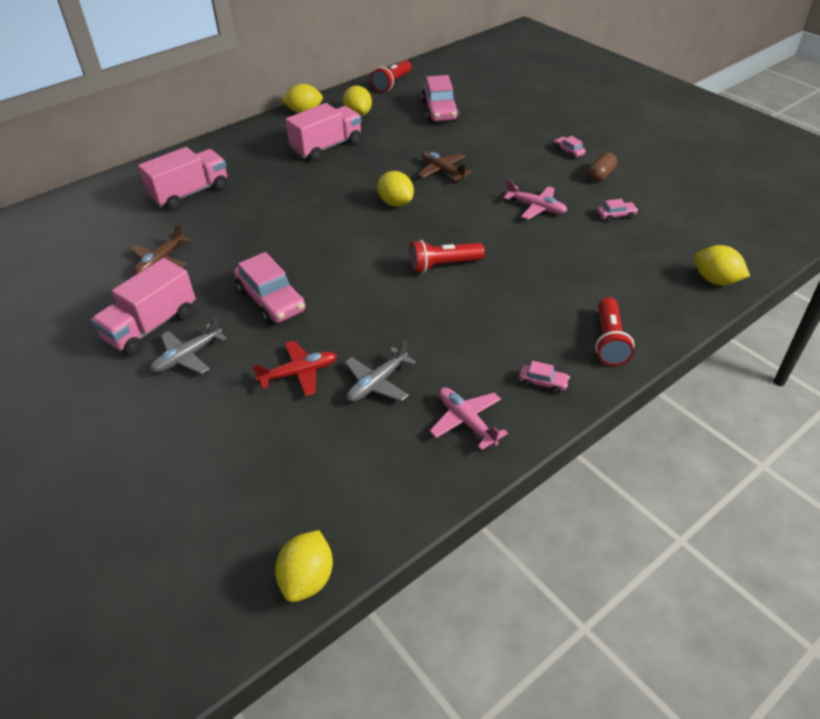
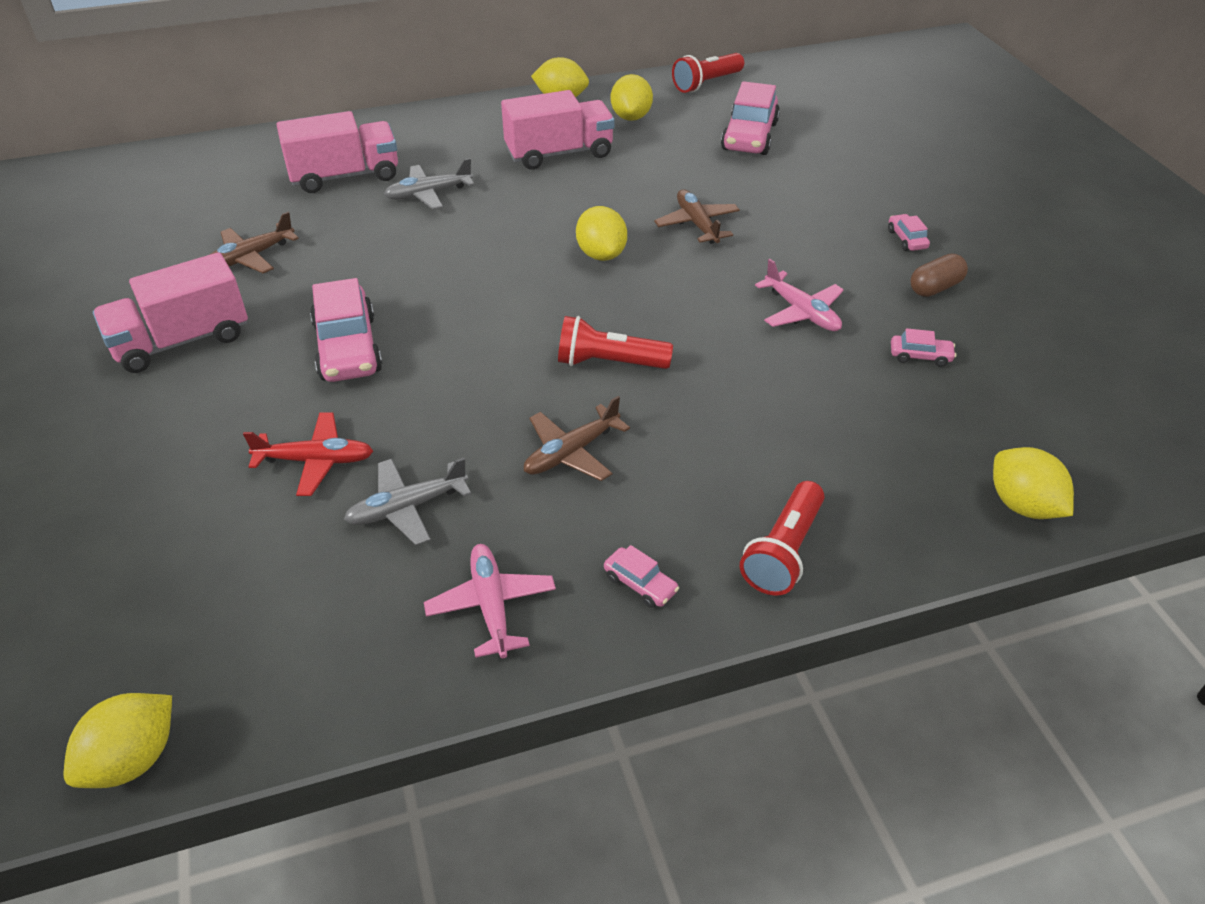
camera: 20 degrees right, 0 degrees up
grey plane [150,317,227,374] -> grey plane moved to [384,158,474,210]
none -> brown plane [524,396,630,481]

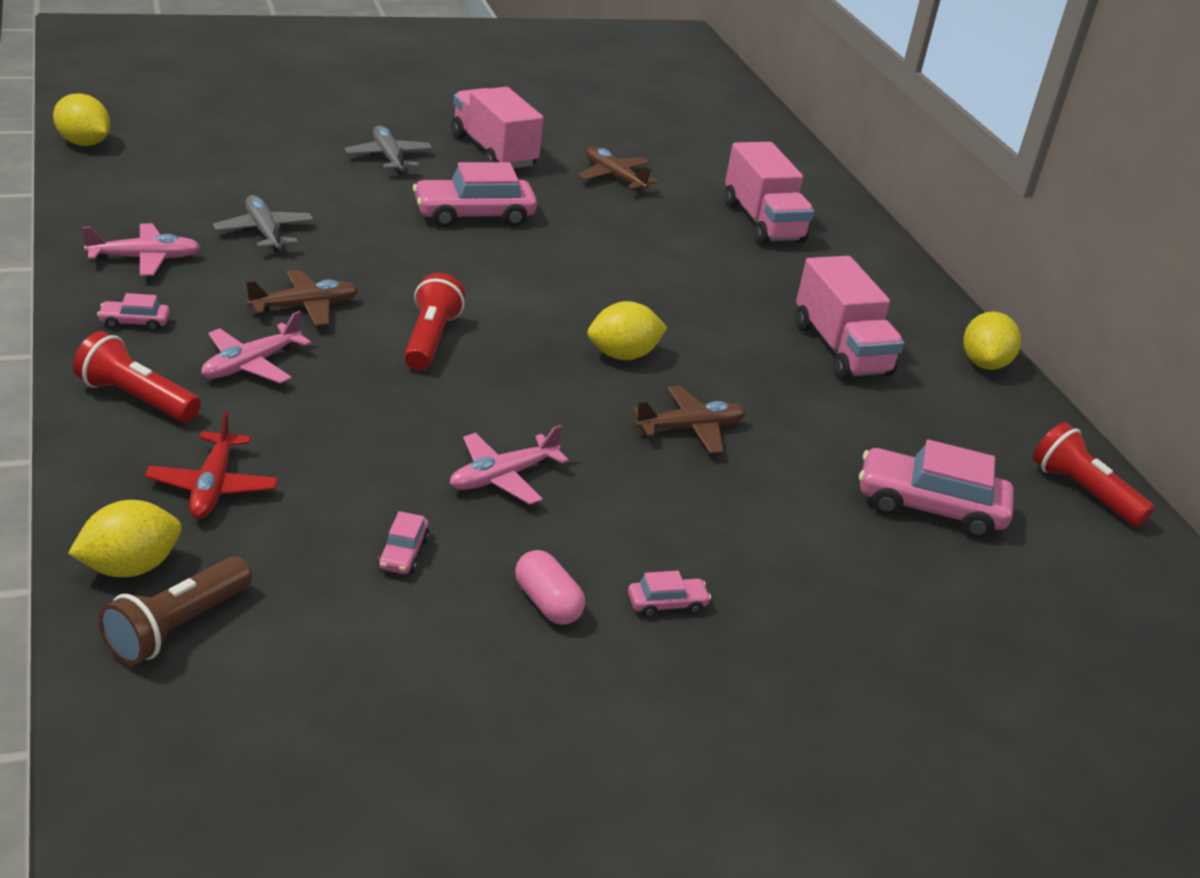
camera: 85 degrees right, 10 degrees down
red plane [243,412,373,496] -> red plane moved to [145,411,278,519]
grey plane [384,158,474,210] -> grey plane moved to [345,125,433,173]
brown plane [524,396,630,481] -> brown plane turned 105 degrees clockwise [246,270,359,326]
pink car [604,545,679,608] -> pink car turned 45 degrees clockwise [97,293,170,331]
yellow lemon [611,74,653,121] -> none
brown capsule [911,254,968,297] -> pink capsule [515,550,585,625]
none -> brown flashlight [98,556,252,665]
none -> pink plane [201,311,311,383]

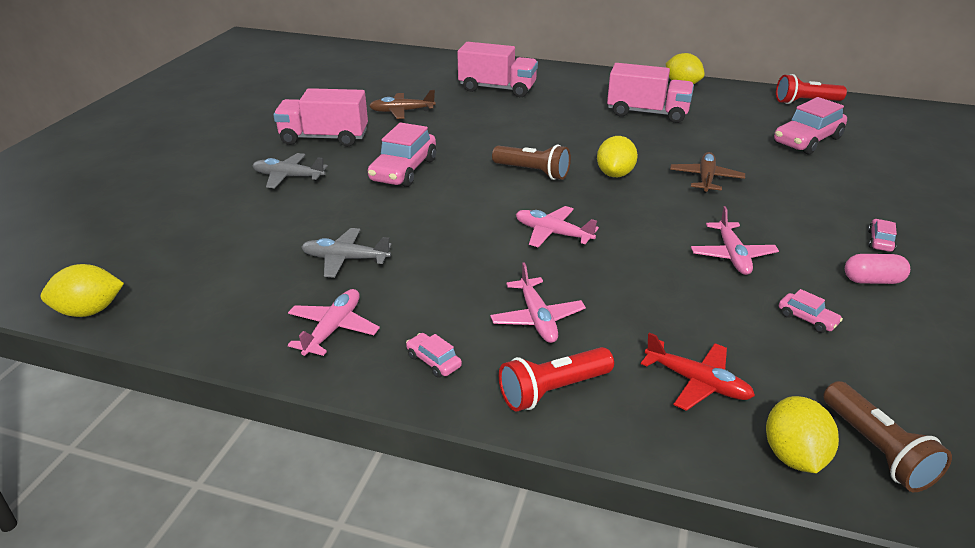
camera: 50 degrees left, 0 degrees up
pink car [97,293,170,331] -> pink car turned 105 degrees clockwise [406,333,462,378]
brown plane [246,270,359,326] -> none
red flashlight [404,273,465,370] -> pink plane [516,206,599,247]
none -> brown flashlight [492,145,571,180]

